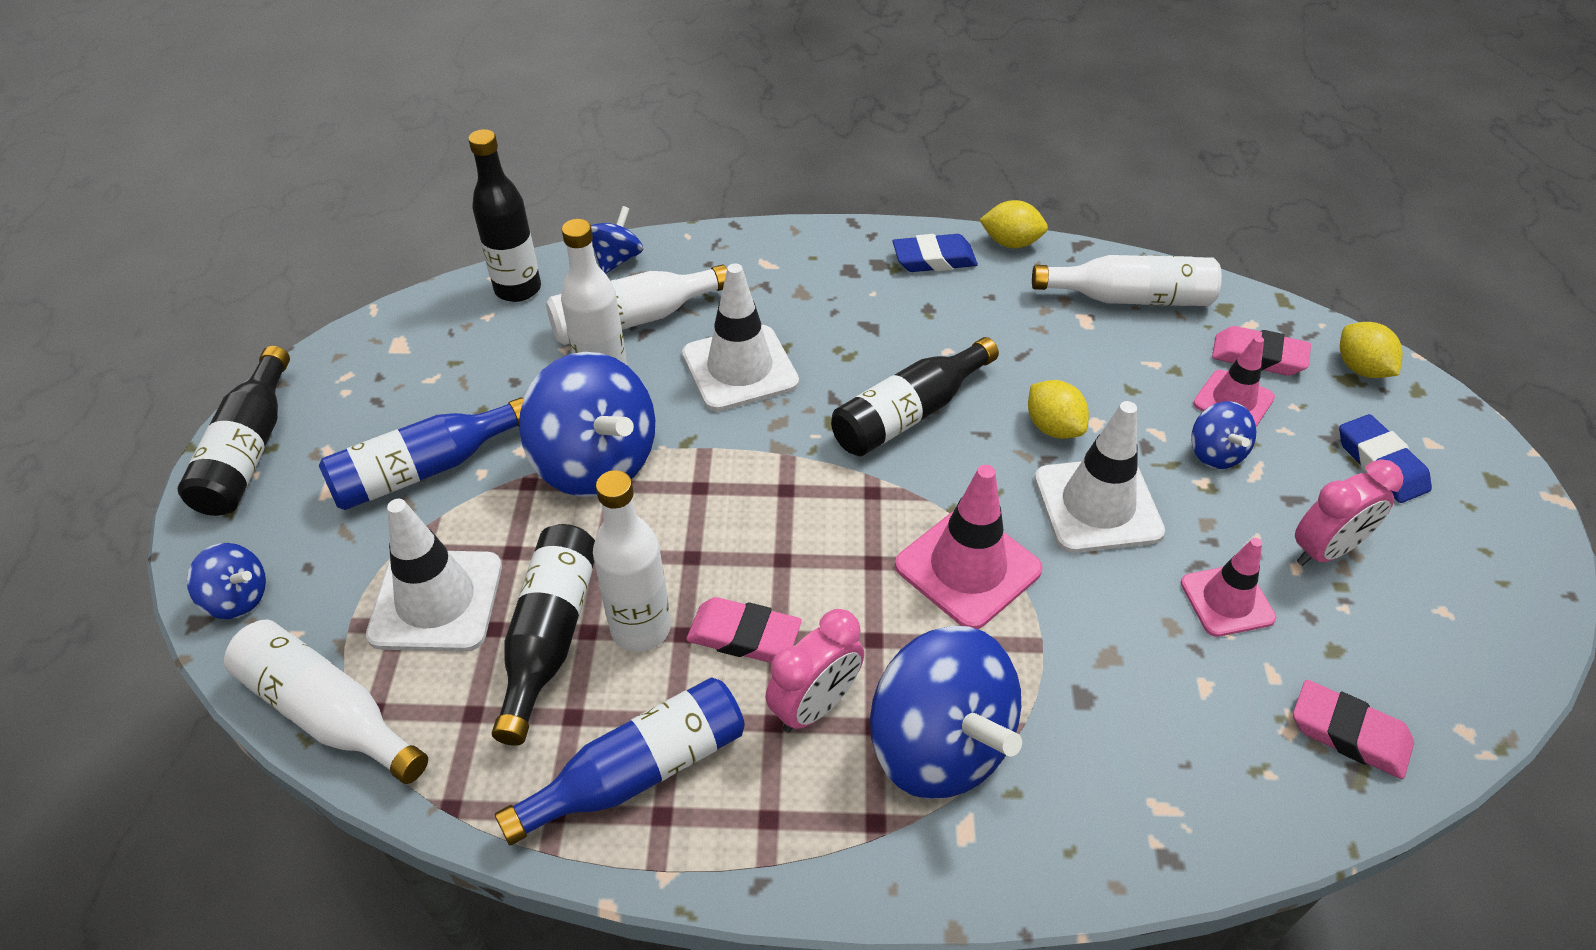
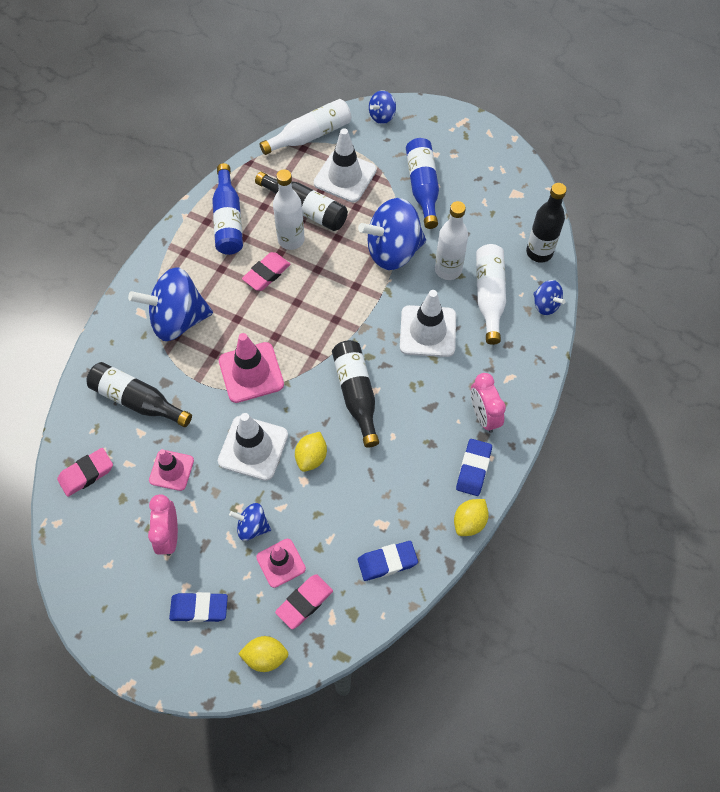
camera: 115 degrees right, 15 degrees up
black bottle [177,346,290,516] -> black bottle moved to [86,362,192,427]
pink clock [766,609,864,732] -> pink clock moved to [471,373,506,433]
yellow lemon [1028,380,1089,439] -> yellow lemon turned 60 degrees counterclockwise [295,432,327,472]
white bottle [1032,255,1222,306] -> blue eraser [358,541,418,581]

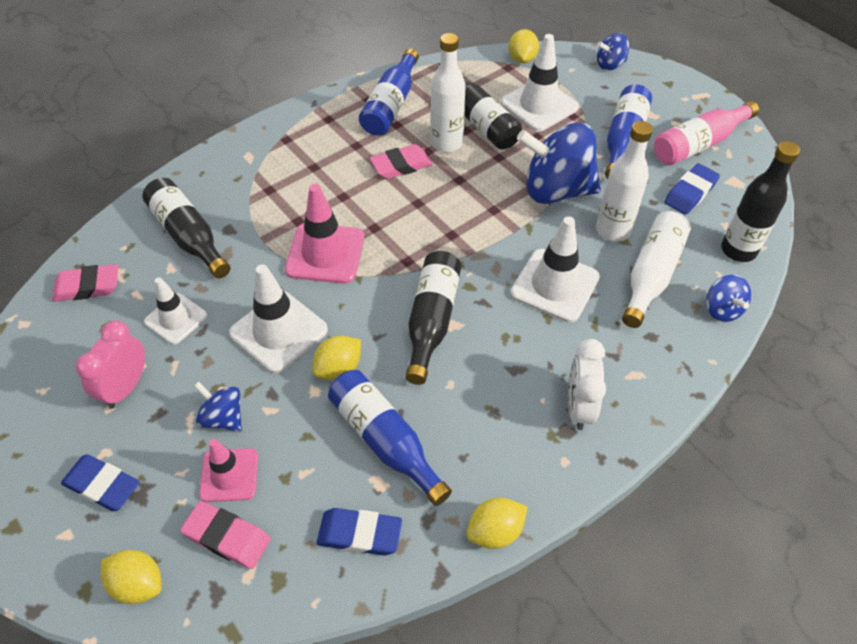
camera: 25 degrees right, 10 degrees down
blue spinning top [128,267,213,341] -> none
pink traffic cone [149,449,194,491] -> white traffic cone [144,277,207,345]
white bottle [259,99,351,155] -> yellow lemon [508,29,539,63]
pink eraser [275,574,333,629] -> pink eraser turned 45 degrees clockwise [180,501,271,569]
blue eraser [456,439,492,496] -> blue eraser moved to [664,163,720,215]
pink clock [471,373,506,433] -> white clock [568,339,606,430]
none -> blue bottle [328,370,452,506]
none -> pink bottle [654,101,759,165]

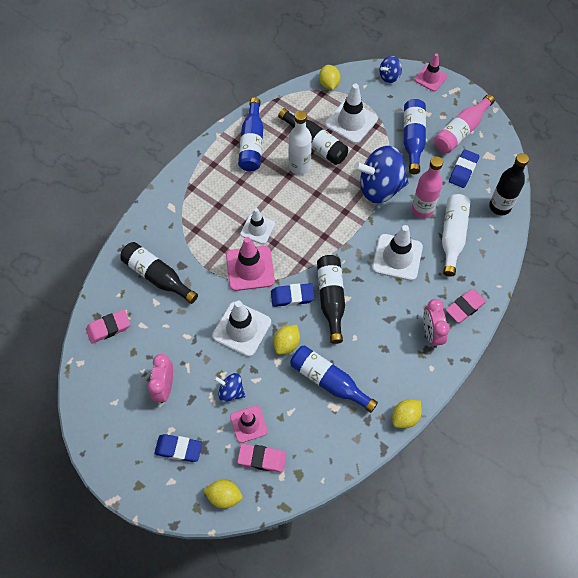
camera: 15 degrees left, 10 degrees up
white traffic cone [144,277,207,345] -> white traffic cone moved to [240,208,275,244]
blue eraser [317,508,402,556] -> blue eraser moved to [271,283,315,307]
pink eraser [370,144,433,179] -> pink eraser moved to [446,289,487,323]
white clock [568,339,606,430] -> pink clock [423,299,450,348]
white bottle [596,121,653,242] -> pink bottle [412,156,443,219]
blue spinning top [706,274,751,322] -> none
none -> pink traffic cone [415,53,447,91]

